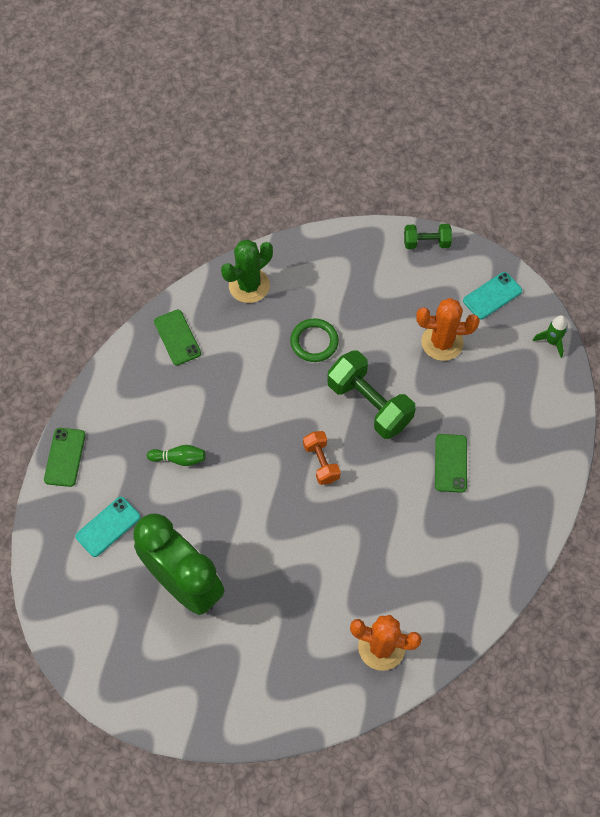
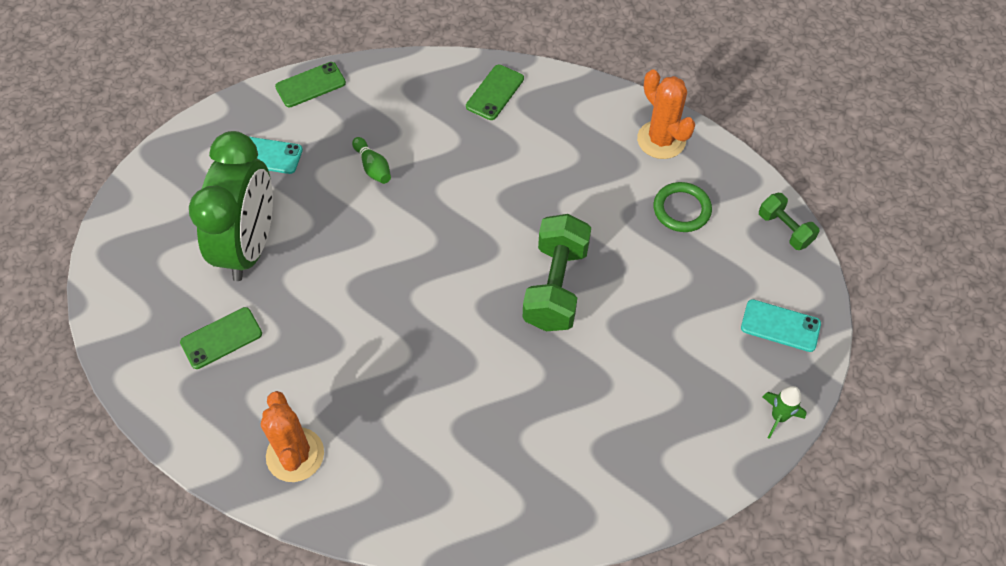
camera: 55 degrees right, 5 degrees down
green cactus [221,239,273,303] -> none
green ring [290,318,339,362] -> green ring moved to [653,182,712,232]
orange dumbbell [303,431,341,485] -> none
orange cactus [416,298,480,361] -> orange cactus moved to [637,70,695,159]
green phone [435,434,467,493] -> green phone moved to [180,307,262,369]

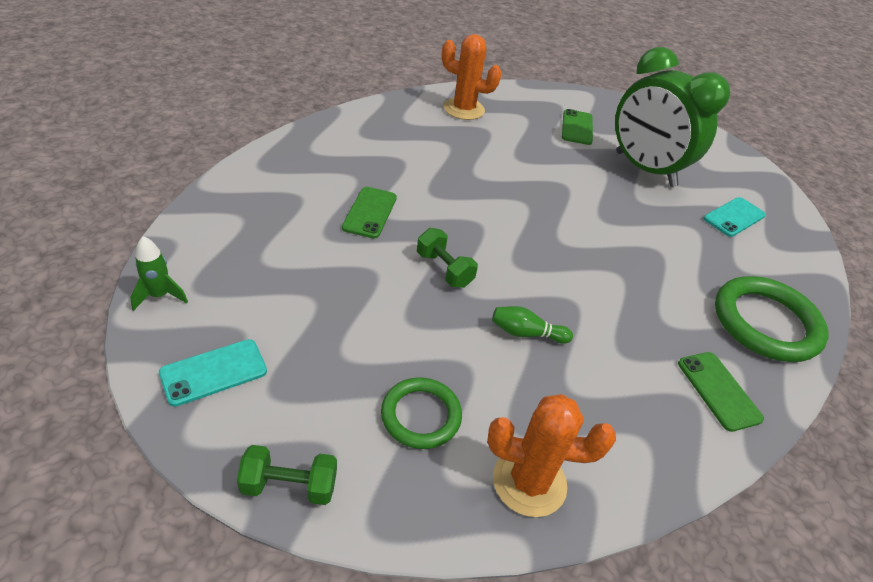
camera: 125 degrees right, 15 degrees down
green phone [275,62,346,107] -> green phone moved to [342,187,397,238]
green bowling pin [352,137,391,184] -> green bowling pin moved to [492,306,573,344]
green dumbbell [523,214,591,331] -> green dumbbell [417,228,478,288], size x0.55
none -> green ring [715,276,828,362]

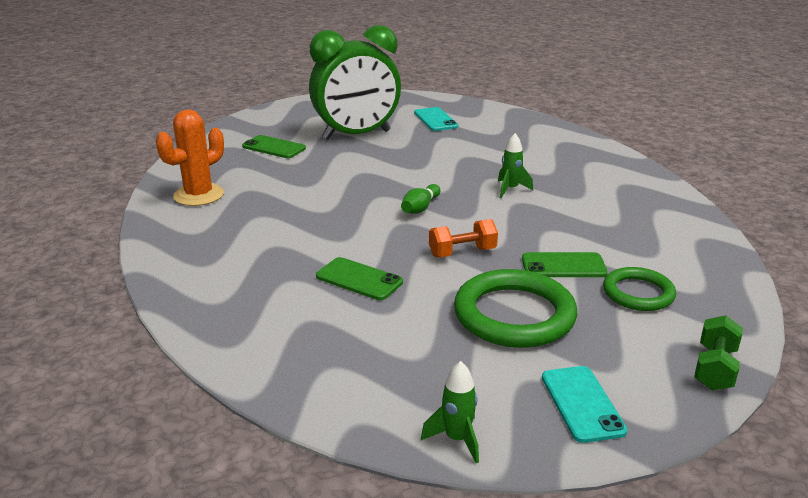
camera: 65 degrees left, 15 degrees down
green dumbbell [417,228,478,288] -> orange dumbbell [429,219,498,257]
orange cactus [487,394,616,517] -> none
green bowling pin [492,306,573,344] -> green bowling pin moved to [401,184,440,214]
green phone [678,352,764,432] -> green phone moved to [522,252,608,277]
green ring [715,276,828,362] -> green ring moved to [454,269,577,348]
none -> green rocket [498,133,533,198]

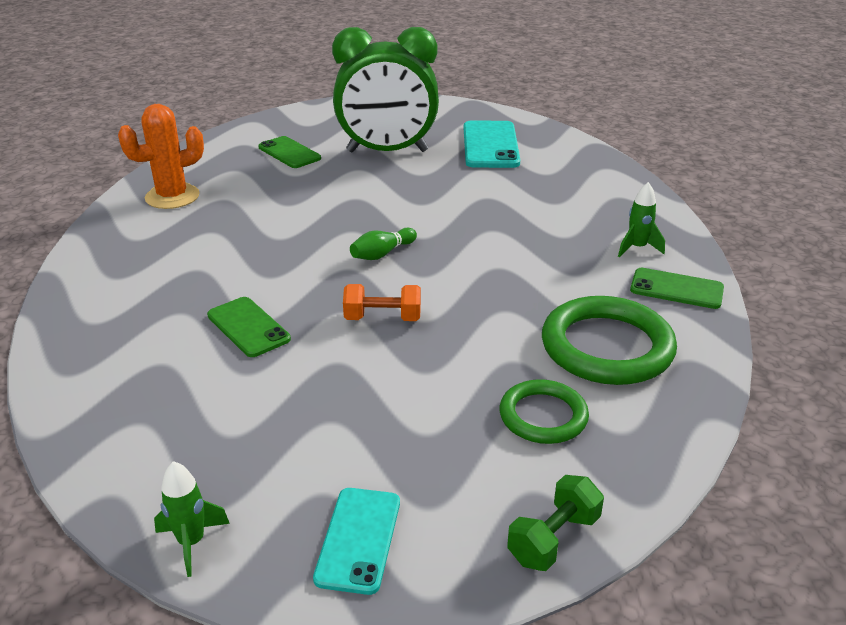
camera: 20 degrees right, 5 degrees up
turquoise phone [414,107,458,131] -> turquoise phone [464,121,520,168], size x1.54
green ring [454,269,577,348] -> green ring moved to [542,296,677,385]
green rocket [498,133,533,198] -> green rocket moved to [618,182,665,257]
green phone [522,252,608,277] -> green phone moved to [630,268,724,309]

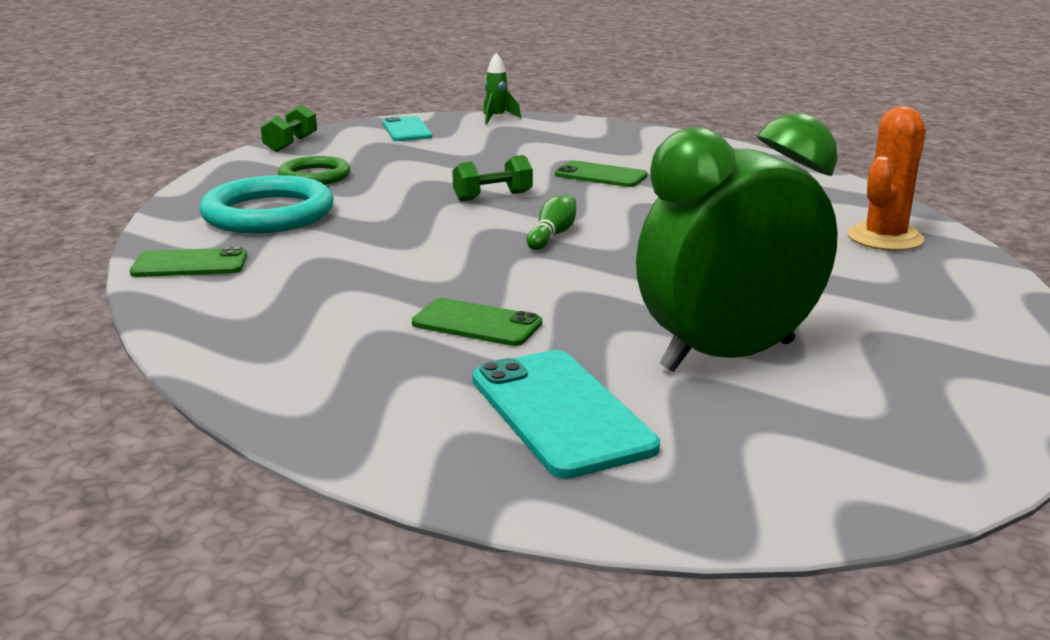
camera: 155 degrees right, 10 degrees down
green phone [258,136,321,168] -> green phone moved to [412,298,542,346]
orange dumbbell [343,284,421,321] -> green dumbbell [452,155,533,201]
green ring [542,296,677,385] -> turquoise ring [199,175,334,233]
green rocket [618,182,665,257] -> none

